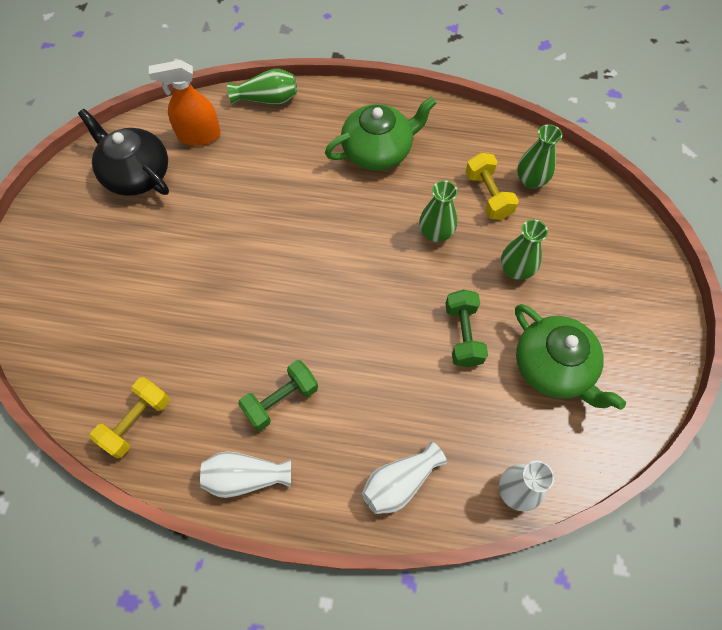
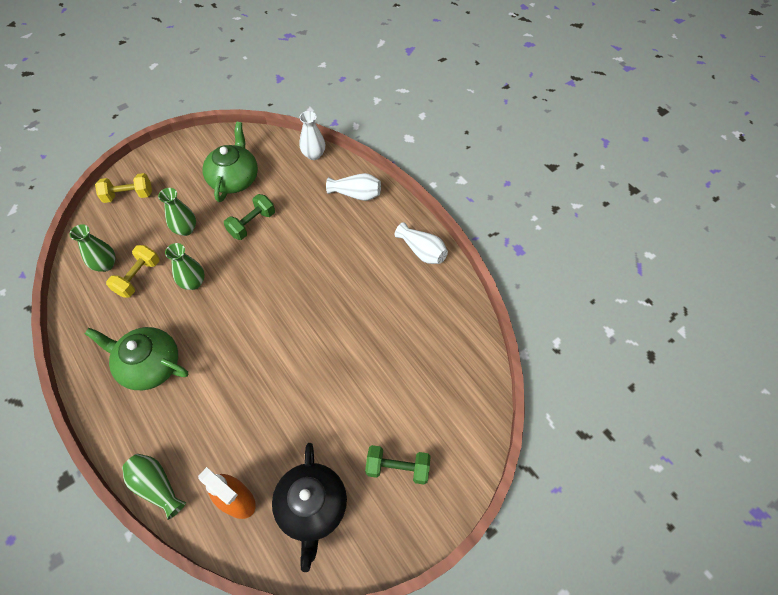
camera: 135 degrees left, 5 degrees down
yellow dumbbell [90,377,169,459] -> yellow dumbbell moved to [95,173,152,203]
green dumbbell [238,360,318,431] -> green dumbbell moved to [365,445,431,485]

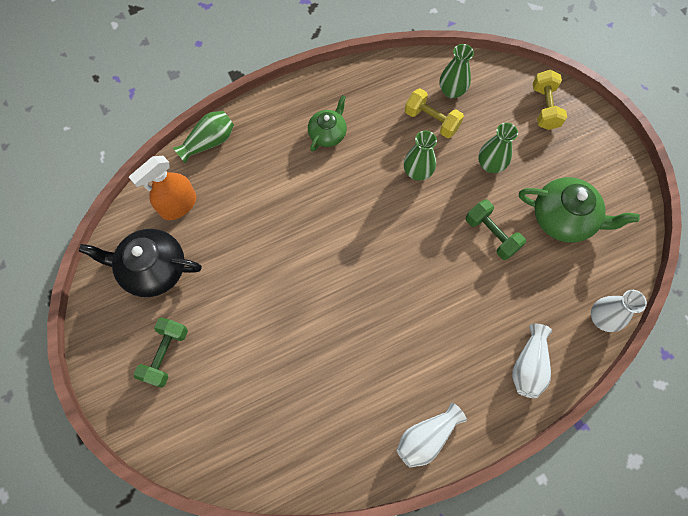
camera: 100 degrees right, 10 degrees up
green teapot [85,327,188,390] -> green teapot [308,95,347,152], size x0.62

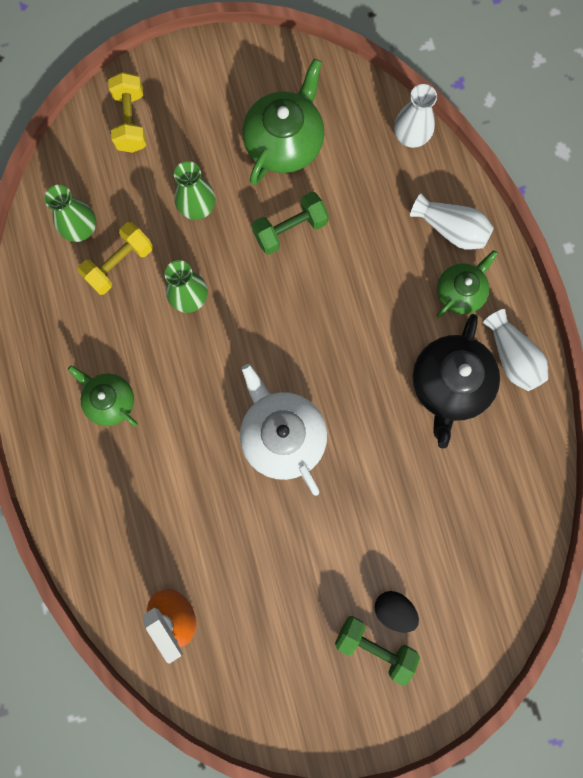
camera: 80 degrees left, 10 degrees up
black teapot [79,229,202,297] -> black teapot moved to [413,314,500,448]
green vase [173,111,234,164] -> none
yellow dumbbell [533,70,567,130] -> yellow dumbbell turned 75 degrees clockwise [108,72,146,153]
none -> white teapot [240,364,327,496]
none -> black egg [375,591,419,633]
none -> green teapot [437,250,498,318]

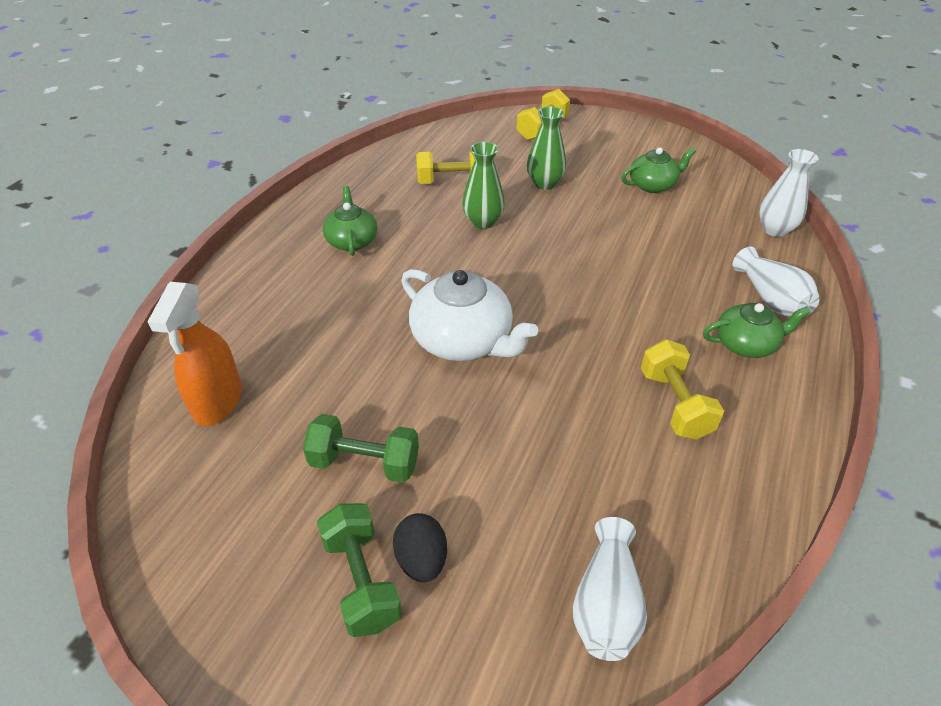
camera: 40 degrees right, 35 degrees down
green vase [44,185,96,242] -> none
white teapot [240,364,327,496] -> white teapot turned 120 degrees clockwise [401,269,538,361]
green teapot [242,58,324,185] -> green teapot [621,147,696,193], size x0.62
green dumbbell [252,192,329,255] -> green dumbbell moved to [303,414,419,483]
black teapot [413,314,500,448] -> yellow dumbbell [641,340,724,440]
white vase [483,309,548,391] -> white vase moved to [573,517,647,661]

